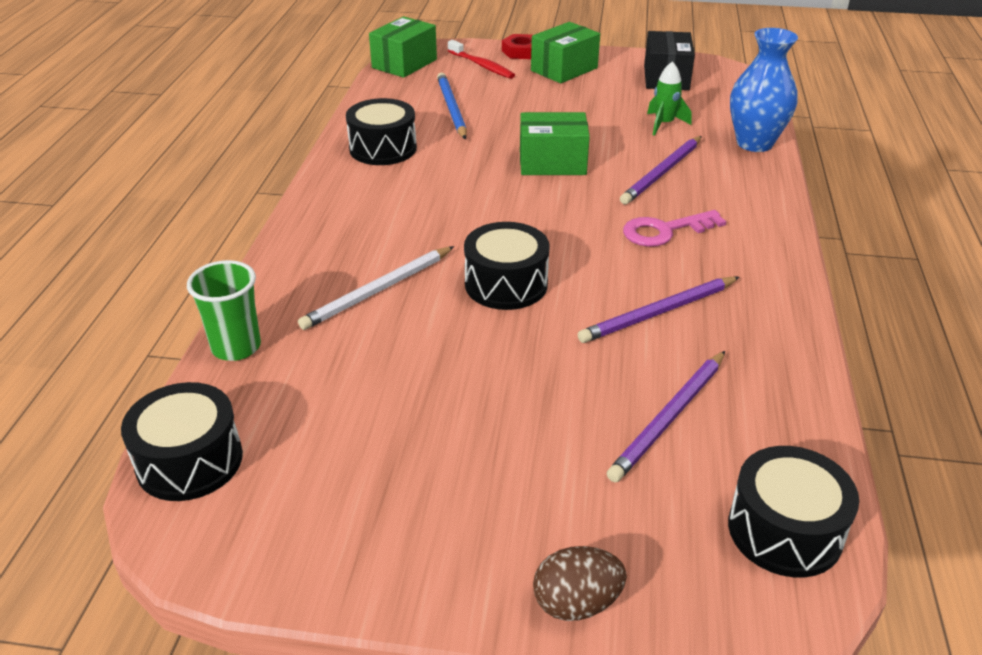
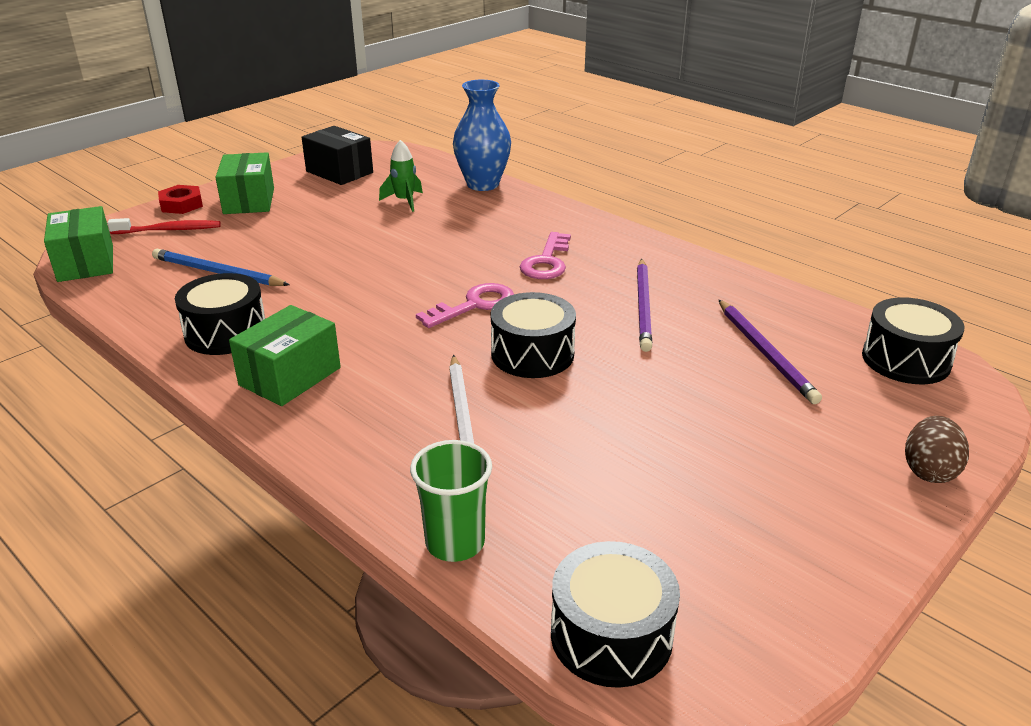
camera: 55 degrees left, 5 degrees down
green box [520,112,590,175] -> green box moved to [229,305,341,406]
purple pencil [620,136,702,204] -> none
none -> pink key [416,283,514,328]

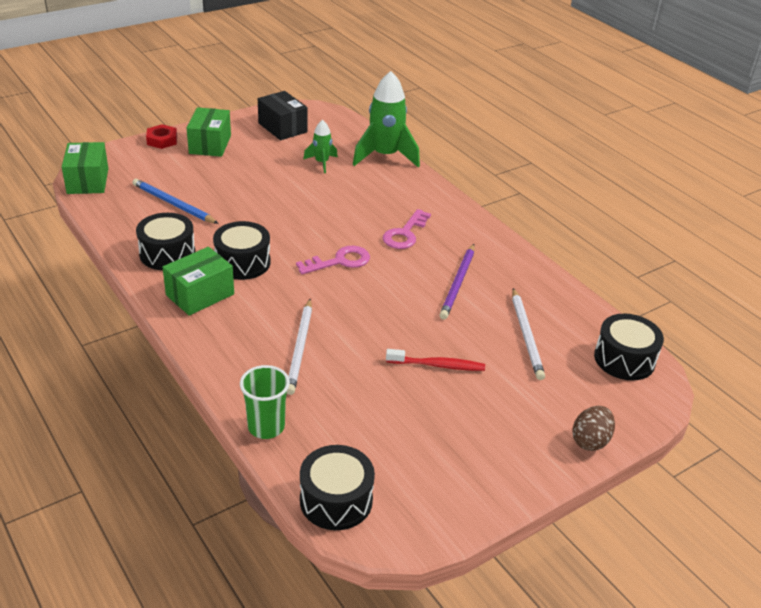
camera: 10 degrees right, 5 degrees up
red toothbrush [107,218,221,234] -> red toothbrush moved to [386,349,485,371]
blue vase [453,80,511,191] -> green rocket [353,71,420,168]
black drum [491,292,576,378] -> black drum moved to [213,221,271,280]
purple pencil [719,300,822,404] -> white pencil [512,288,545,380]

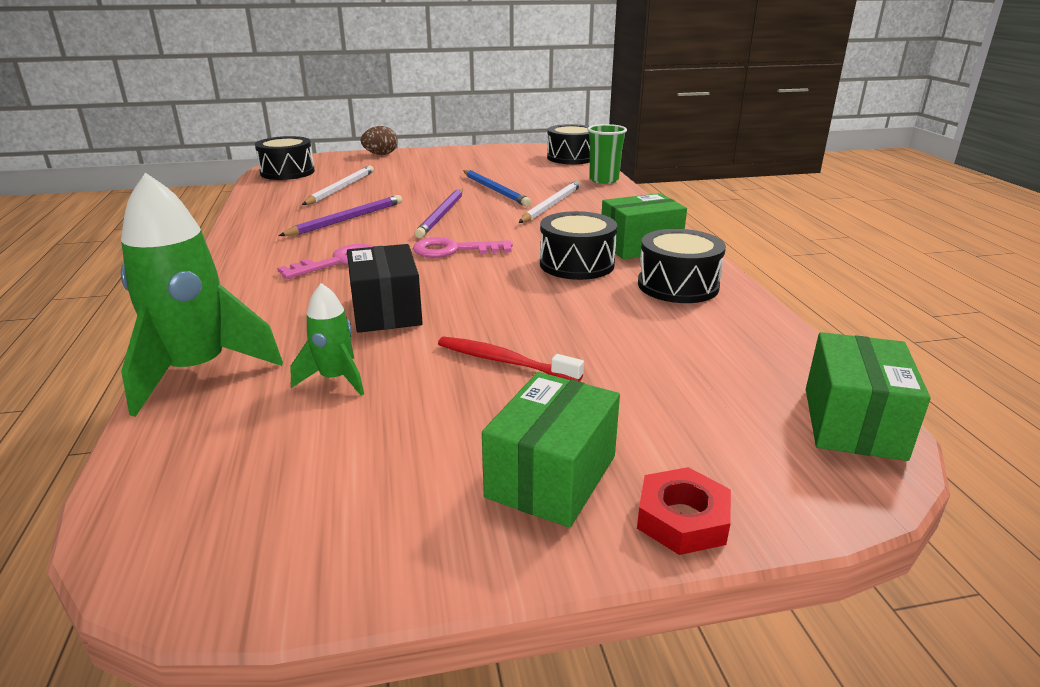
camera: 155 degrees left, 10 degrees down
blue pencil [133,179,219,224] -> blue pencil moved to [463,170,531,207]
black box [258,91,308,140] -> black box moved to [347,244,423,333]
red toothbrush [386,349,485,371] -> red toothbrush moved to [438,337,584,382]
none -> purple pencil [415,189,463,238]

